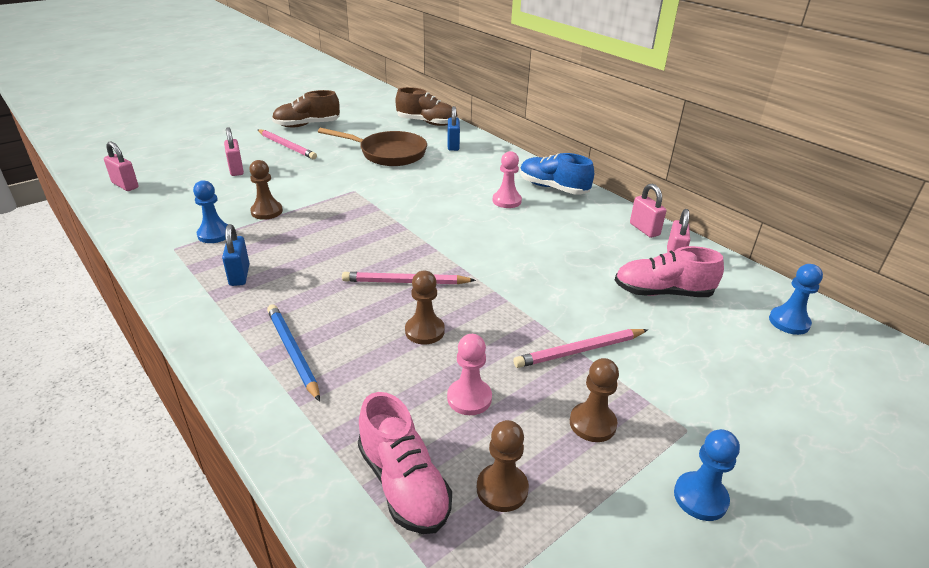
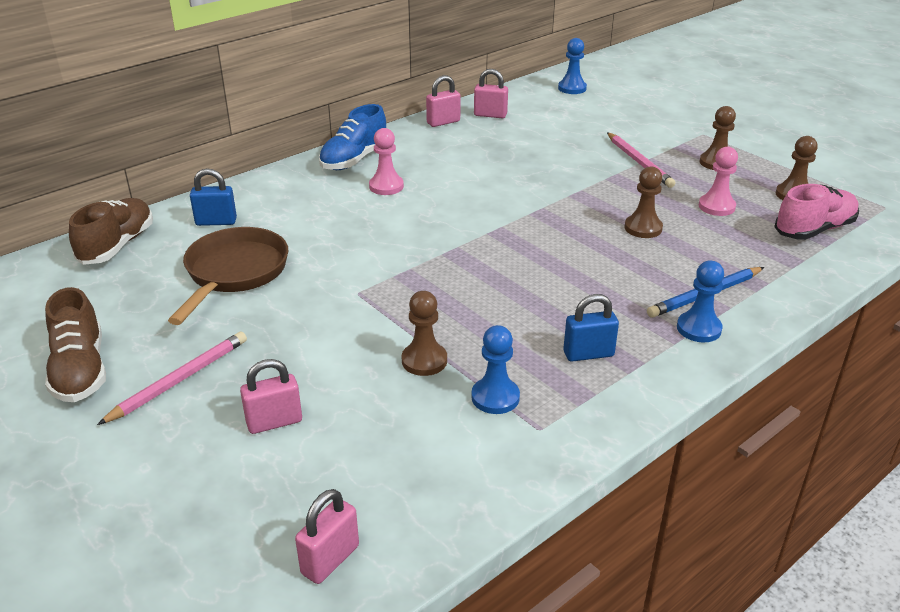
camera: 90 degrees left, 0 degrees up
pink pencil [342,272,476,284] -> none
pink shoe [615,246,724,297] -> none
blue pawn [674,429,740,521] -> blue pawn moved to [677,261,724,342]

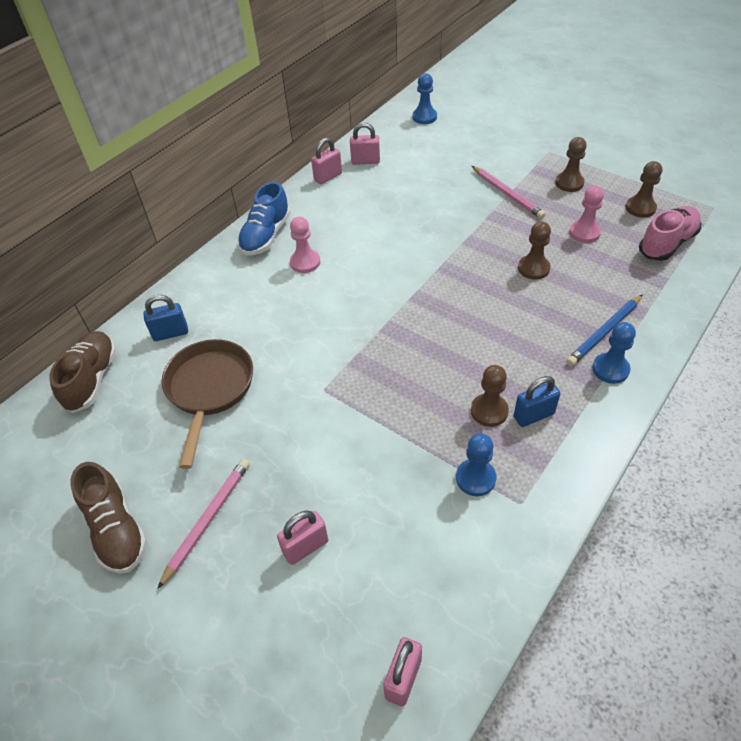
camera: 10 degrees left, 15 degrees up
brown pawn [402,291,447,376] -> brown pawn moved to [471,365,509,427]

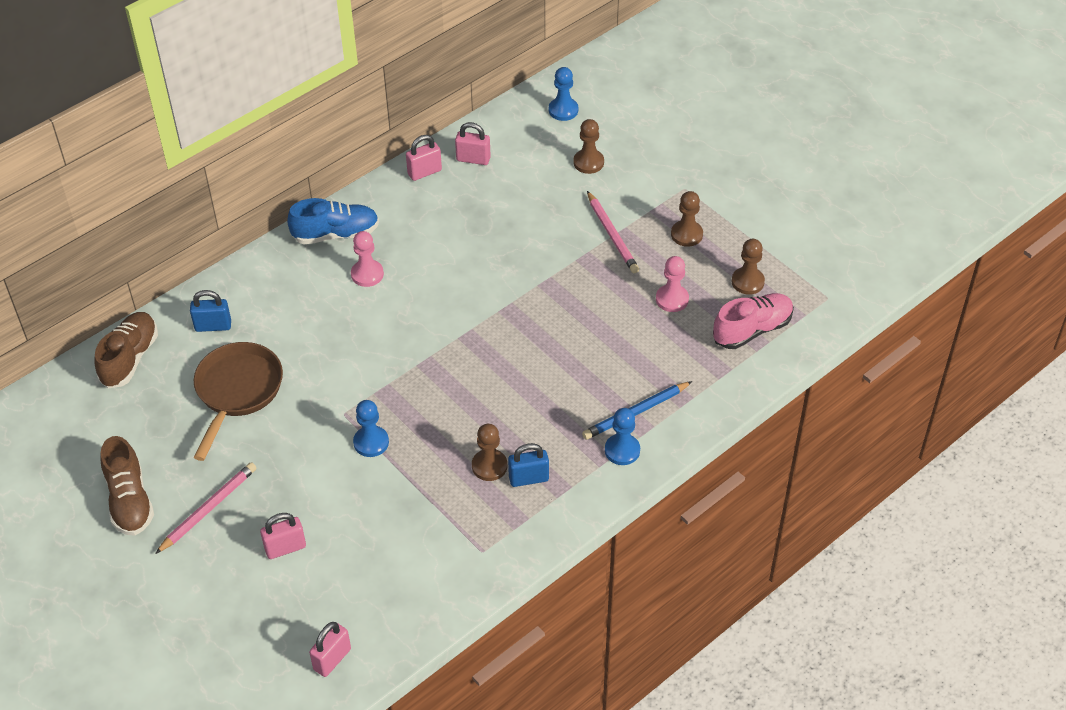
camera: 10 degrees right, 0 degrees up
blue shoe [237,182,290,255] -> blue shoe turned 135 degrees counterclockwise [287,198,379,244]
blue pawn [456,433,496,496] -> blue pawn moved to [353,400,389,457]
brown pawn [518,221,551,280] -> brown pawn moved to [573,119,604,174]

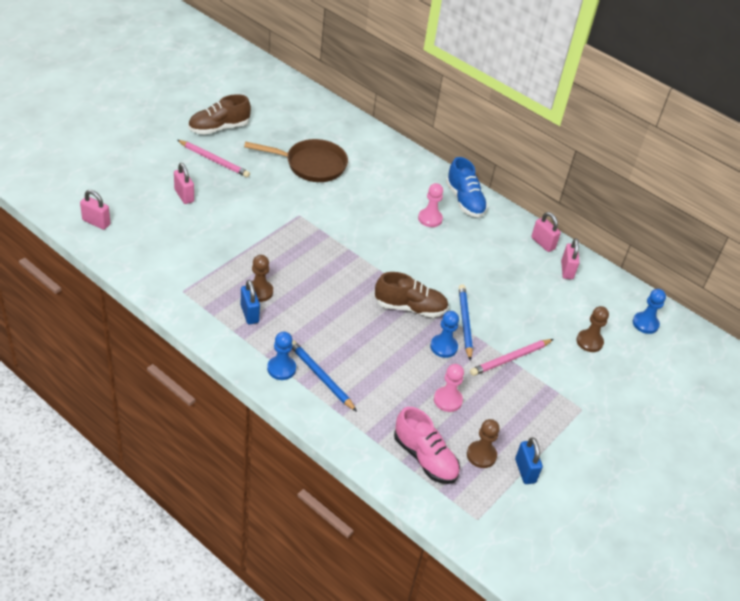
camera: 75 degrees right, 5 degrees down
brown shoe [94,312,158,388] -> brown shoe moved to [375,272,449,318]
blue padlock [190,290,231,332] -> blue padlock moved to [515,437,543,484]
blue pawn [353,400,389,457] -> blue pawn moved to [430,311,459,358]
brown pawn [671,191,703,247] -> none
none -> blue pencil [459,284,473,361]

